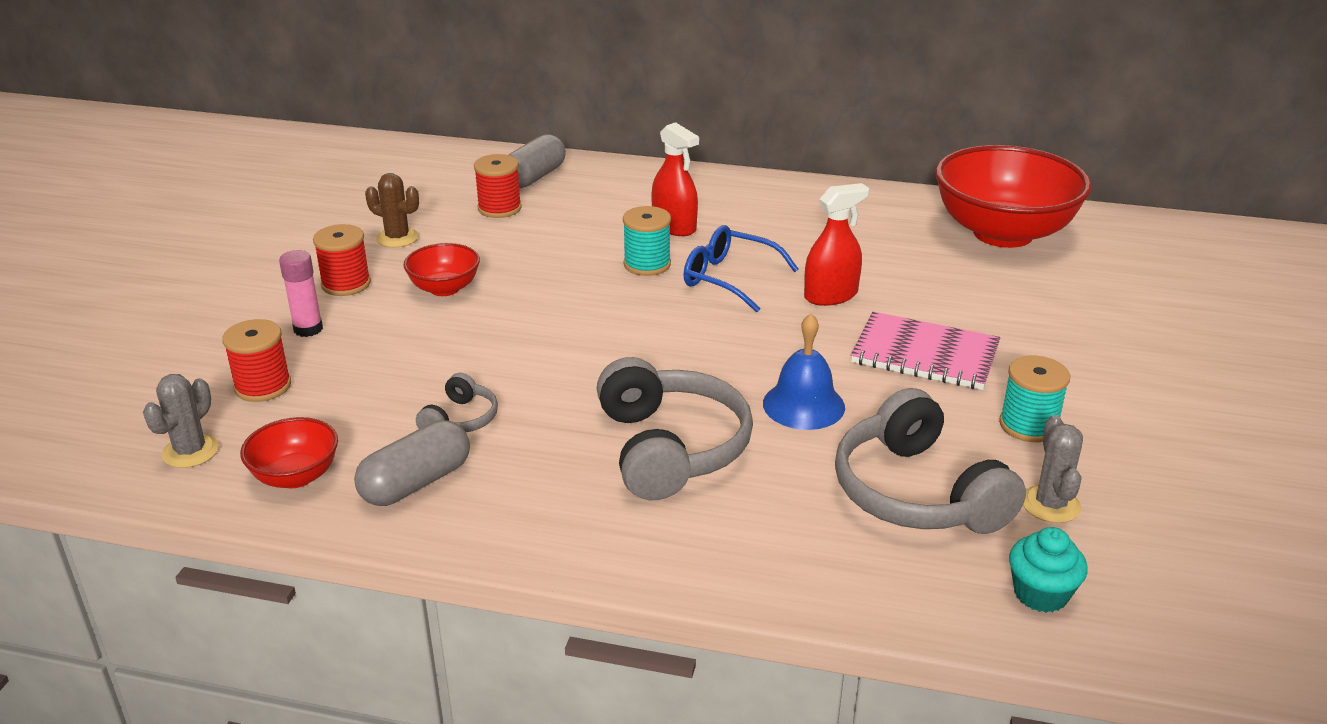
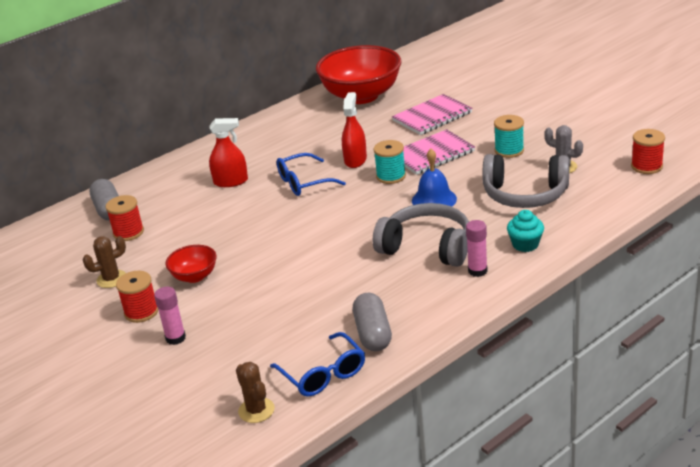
camera: 50 degrees left, 0 degrees up
grey cactus [143,374,219,468] -> brown cactus [236,362,275,423]
red spool [222,319,291,402] -> red spool moved to [631,129,665,174]
red bowl [240,417,338,489] -> blue glasses [270,332,365,397]
grey headphones [416,373,498,432] -> none
turquoise spool [623,206,671,276] -> turquoise spool moved to [374,140,406,184]
turquoise cupcake [1009,527,1088,613] -> turquoise cupcake moved to [507,210,544,252]
none -> pink notebook [392,94,472,135]
none -> pink glue stick [466,220,487,277]

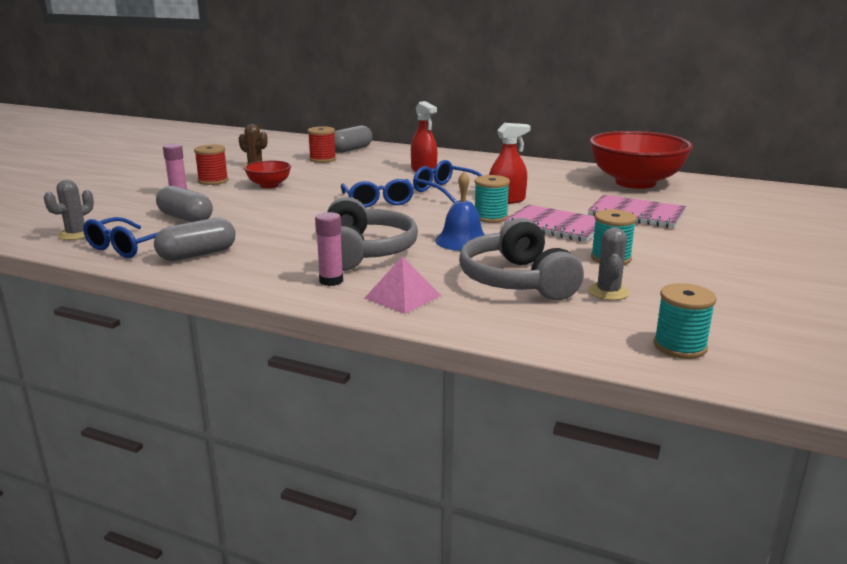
camera: 60 degrees right, 10 degrees down
brown cactus [236,362,275,423] -> grey cactus [44,180,94,240]
turquoise cupcake [507,210,544,252] -> pink pyramid [365,256,441,314]
red spool [631,129,665,174] -> turquoise spool [653,283,716,359]
none -> grey capsule [156,186,213,222]
none -> blue glasses [341,179,414,208]

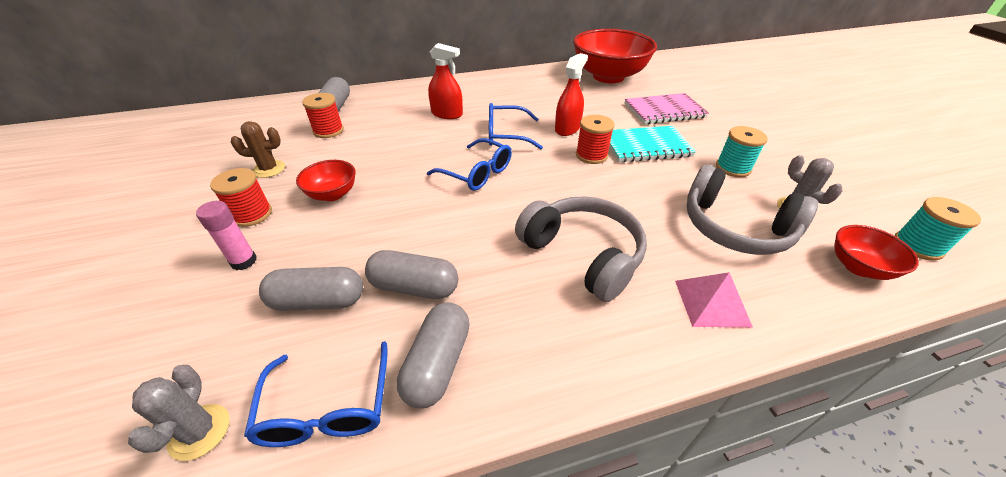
camera: 40 degrees left, 20 degrees up
pink glue stick [315,212,343,286] -> none
blue bell [435,172,485,251] -> none
turquoise spool [474,175,510,223] -> red spool [576,115,615,164]
pink notebook [503,205,596,242] -> turquoise notebook [609,126,696,162]
none -> grey capsule [365,250,458,299]
none -> red bowl [834,225,919,280]

